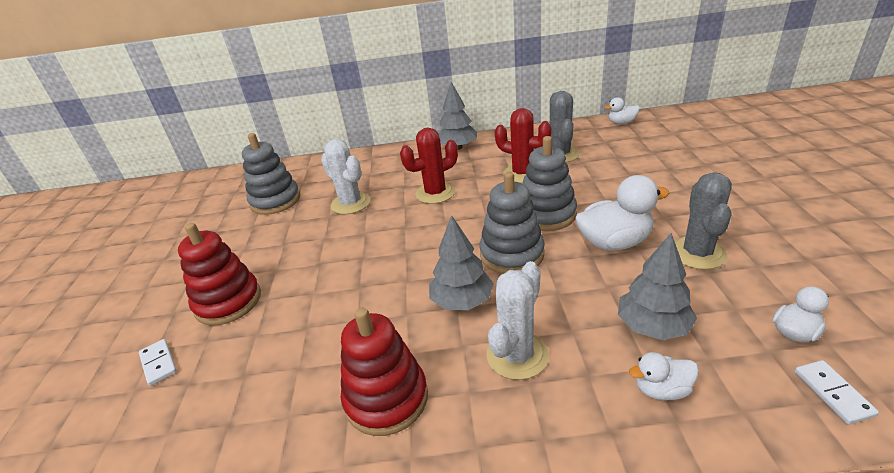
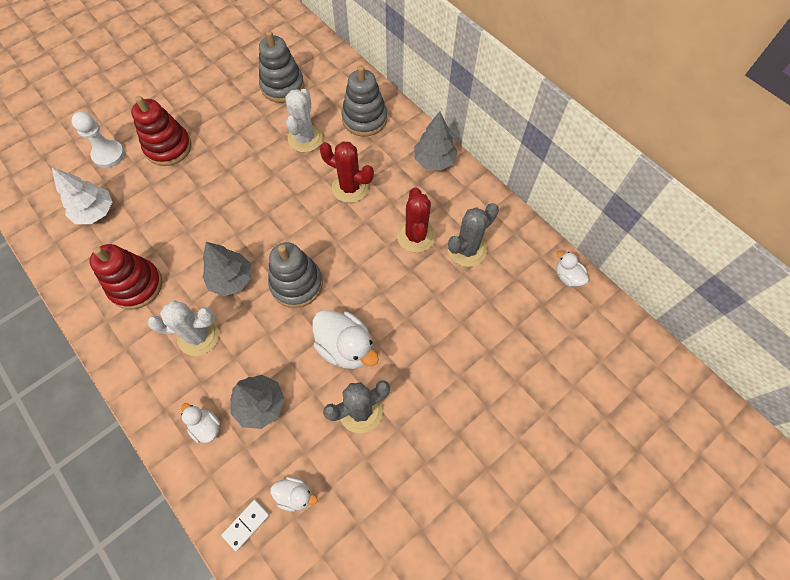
camera: 50 degrees right, 30 degrees up
white domino [139,339,177,386] -> white pawn [71,112,125,168]
grey stacking toy [523,136,577,231] -> grey stacking toy moved to [342,65,387,137]
none -> white tree [52,167,112,224]

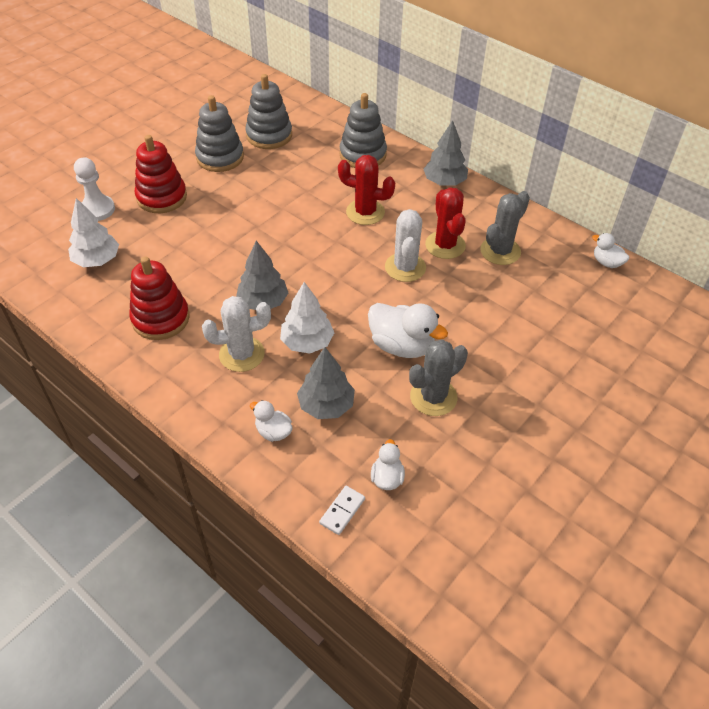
camera: 10 degrees left, 15 degrees down
grey stacking toy [268,242,323,308] -> grey stacking toy moved to [195,95,244,172]
white duck [270,477,317,511] -> white duck turned 90 degrees counterclockwise [371,439,405,490]
white cactus [286,89,323,152] -> white cactus moved to [385,209,426,282]
none -> white tree [280,282,334,354]

